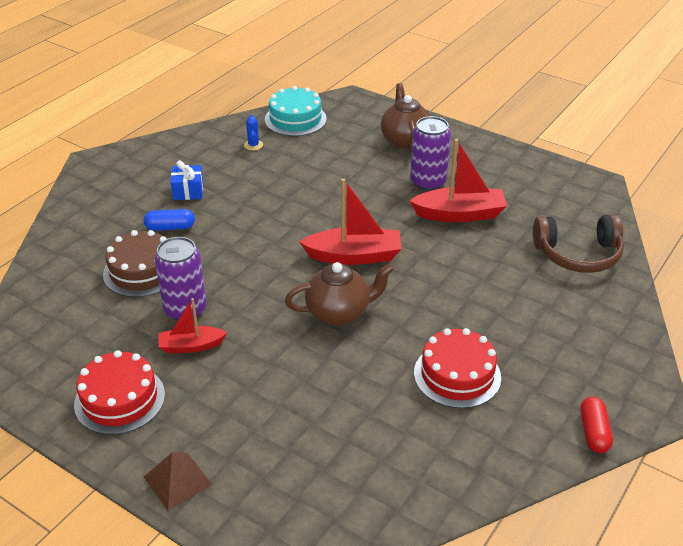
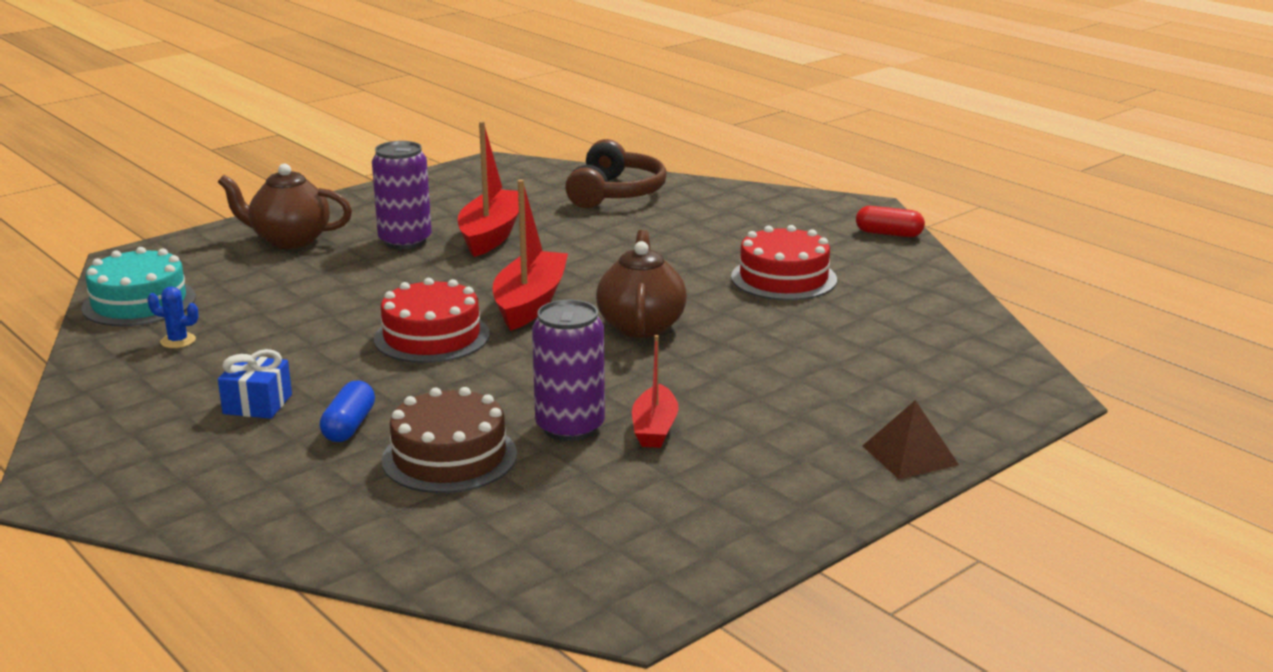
camera: 75 degrees left, 15 degrees down
red cake [74,350,165,435] -> red cake moved to [374,278,490,363]

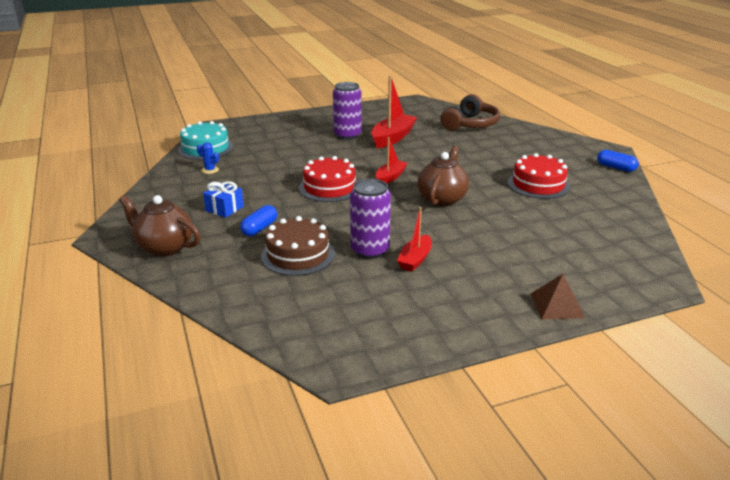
camera: 20 degrees right, 5 degrees up
brown teapot [218,164,352,249] -> brown teapot moved to [119,195,201,256]
red boat [493,179,568,331] -> red boat [375,137,408,183], size x0.61
red capsule [856,206,925,237] -> blue capsule [597,150,639,172]

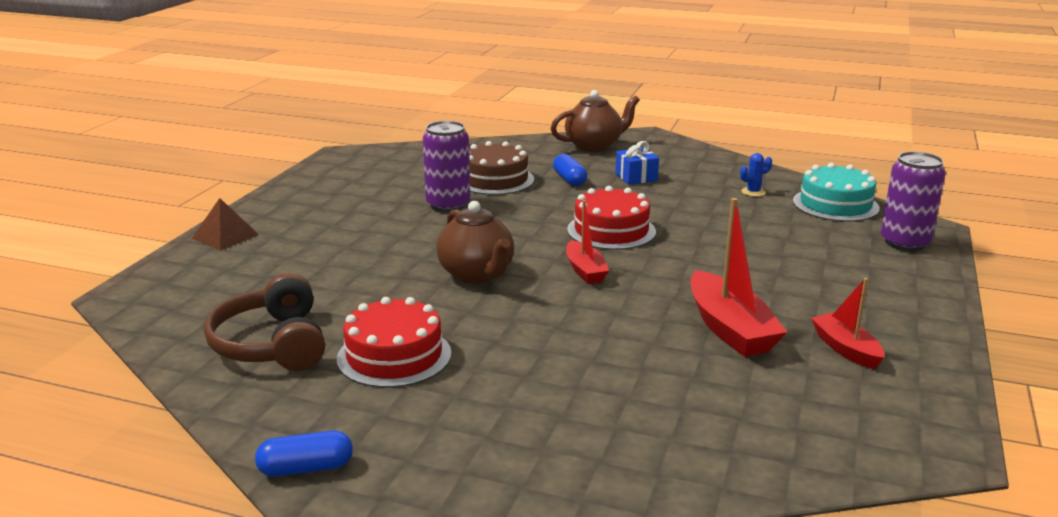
camera: 130 degrees right, 5 degrees down
purple can [333,82,362,140] -> purple can moved to [881,152,946,251]
red boat [397,207,432,272] -> red boat moved to [811,278,884,369]
brown headphones [441,94,500,131] -> brown headphones moved to [204,273,325,371]

